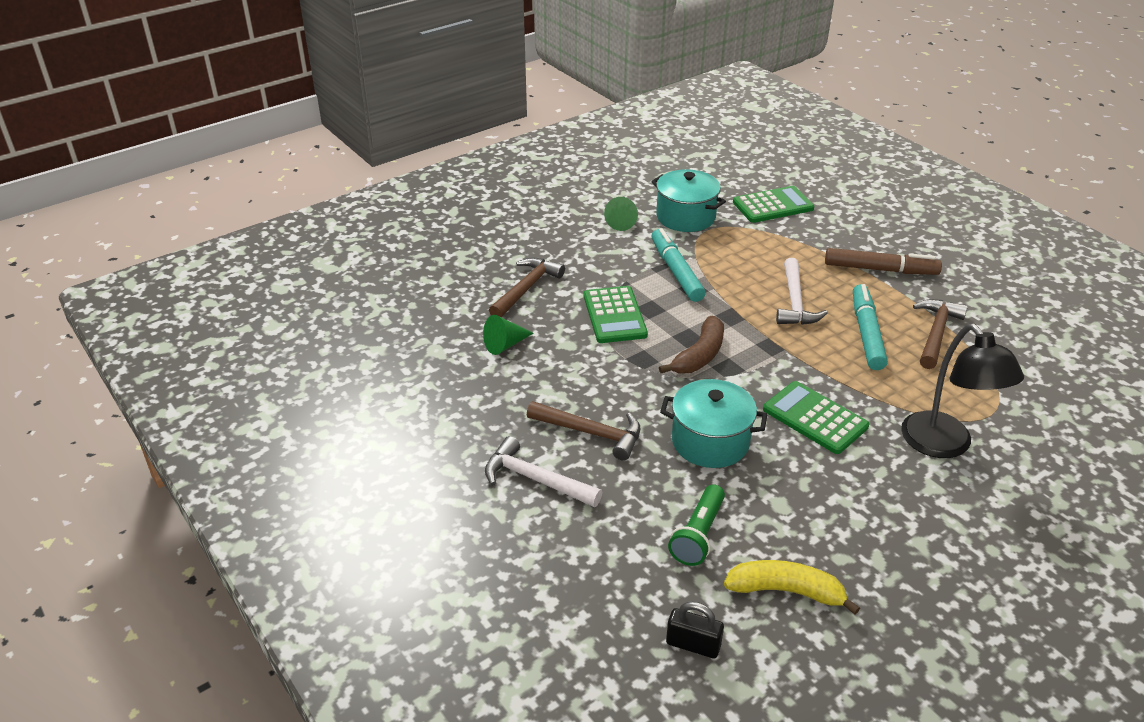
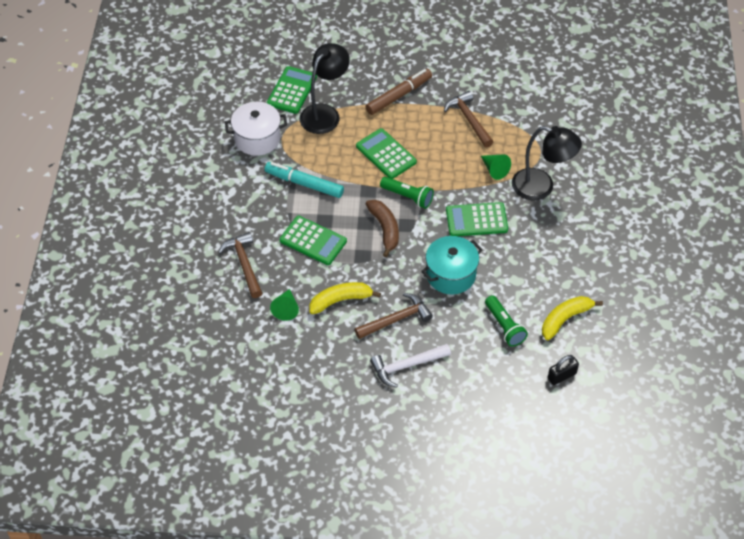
camera: 50 degrees left, 15 degrees up
green cone [604,197,638,231] -> green cone moved to [481,154,511,180]
turquoise pot [651,169,726,232] -> white pot [225,102,287,156]
white hammer [776,258,828,325] -> green calculator [356,128,417,179]
turquoise marker [853,284,888,370] -> none
none -> black lamp [300,43,350,134]
none -> yellow banana [309,282,381,314]
none -> green flashlight [380,177,434,209]

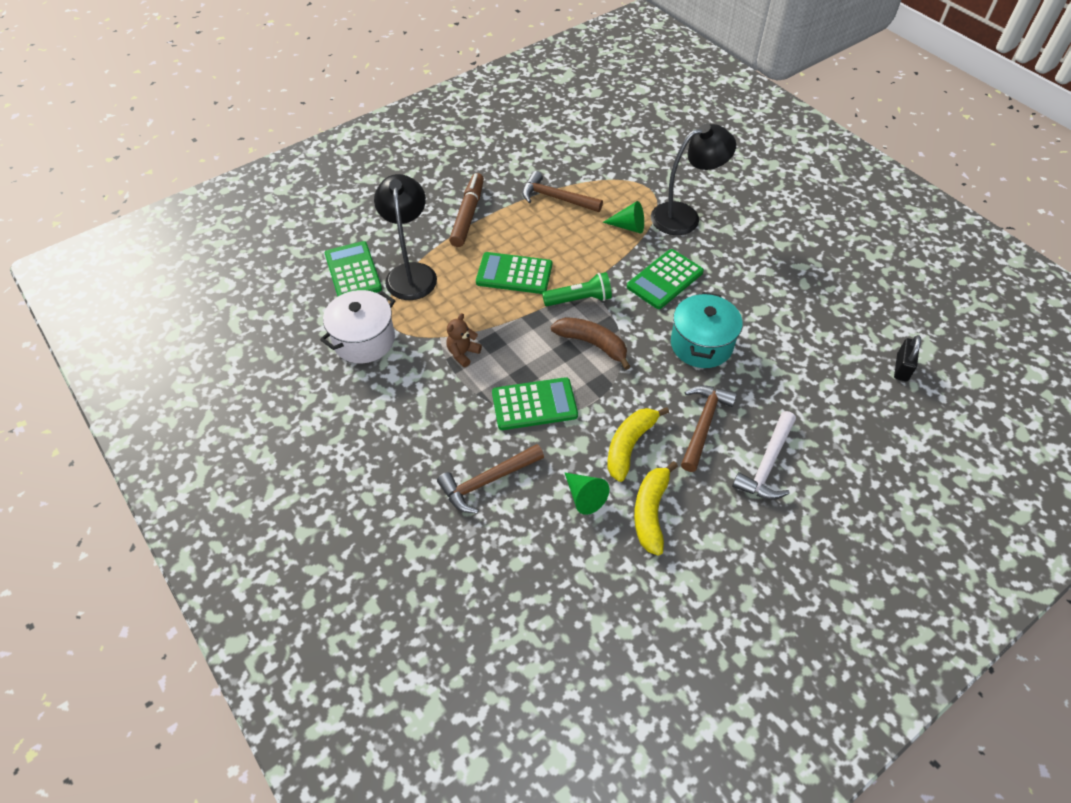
camera: 40 degrees left, 0 degrees up
brown hammer [218,232,262,298] -> brown hammer turned 60 degrees counterclockwise [437,444,544,514]
turquoise marker [265,162,344,198] -> brown teddy bear [446,313,482,367]
green flashlight [485,295,528,347] -> none
yellow banana [542,296,603,340] -> yellow banana moved to [634,461,678,556]

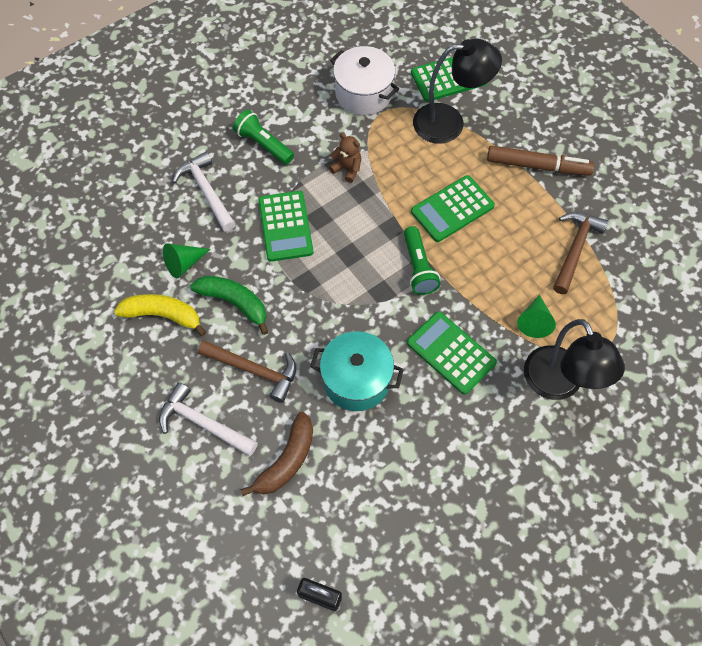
camera: 90 degrees right, 10 degrees up
brown hammer [437,444,544,514] -> white hammer [172,151,236,232]
green calculator [476,252,552,294] -> green calculator turned 135 degrees counterclockwise [411,175,495,242]
brown banana [551,317,631,370] -> brown banana moved to [240,412,313,496]
yellow banana [607,407,669,482] -> green banana [190,276,268,335]
none -> green flashlight [233,110,294,164]

